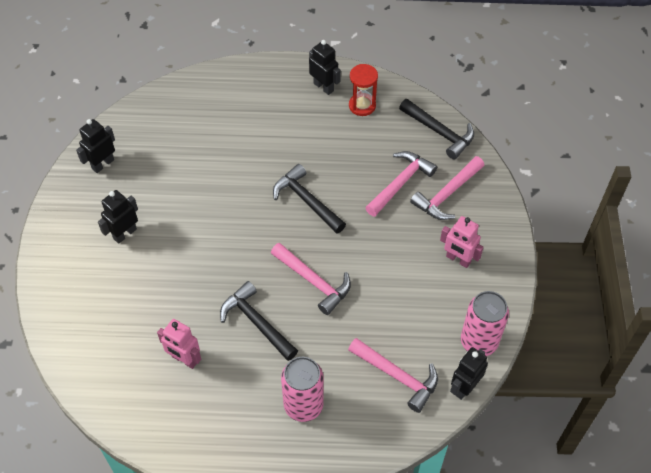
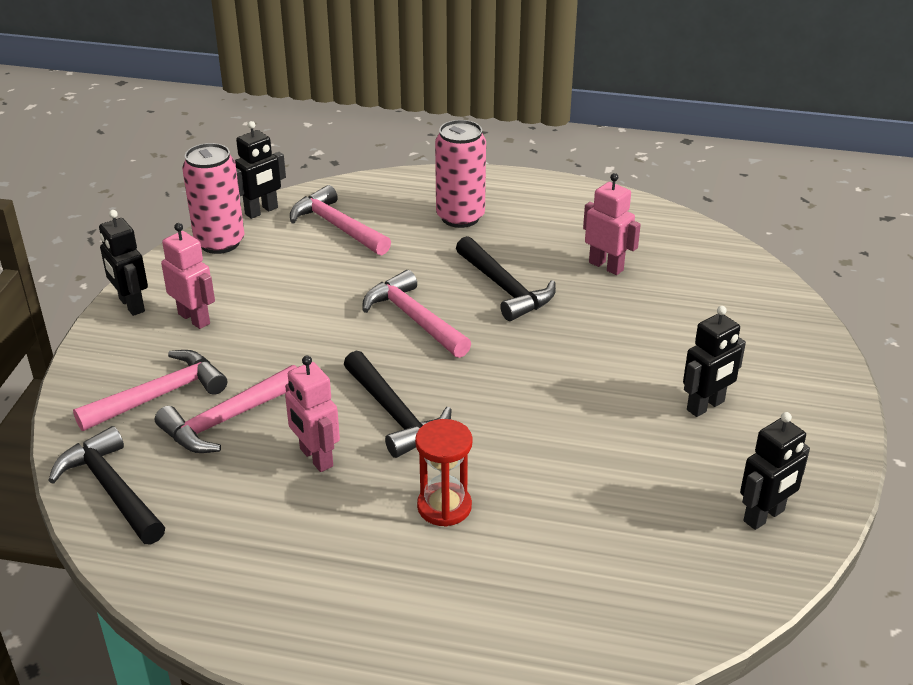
camera: 170 degrees left, 20 degrees down
black robot [309,40,341,95] -> black robot moved to [99,210,148,316]
red hourglass [349,64,378,116] -> red hourglass moved to [415,419,472,527]
none -> pink robot [285,356,340,472]

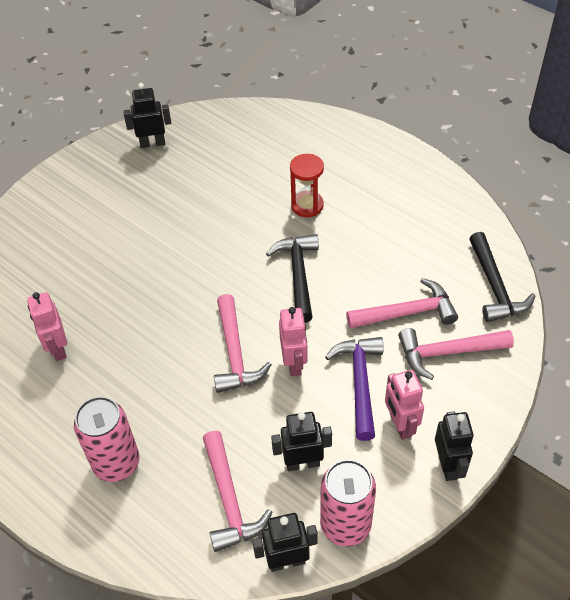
camera: 150 degrees left, 15 degrees up
pink robot [285,356,340,472] -> pink robot moved to [279,307,308,376]
black hammer [456,236,556,321] -> none
black robot [683,306,746,417] -> black robot moved to [271,412,332,471]
none -> purple hammer [325,337,383,441]

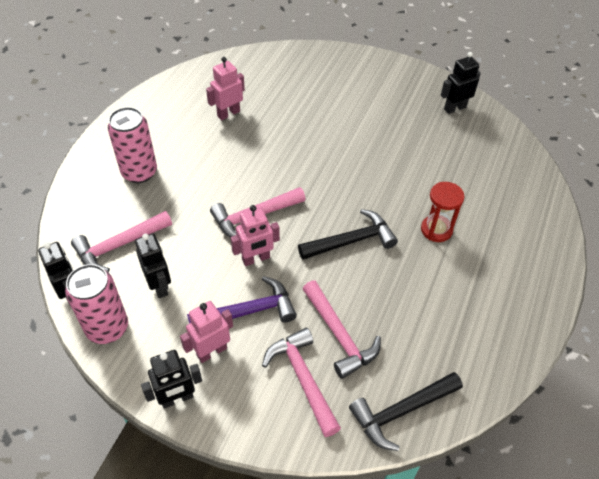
camera: 70 degrees right, 0 degrees up
black robot [123,83,171,148] -> black robot turned 90 degrees counterclockwise [441,52,481,114]

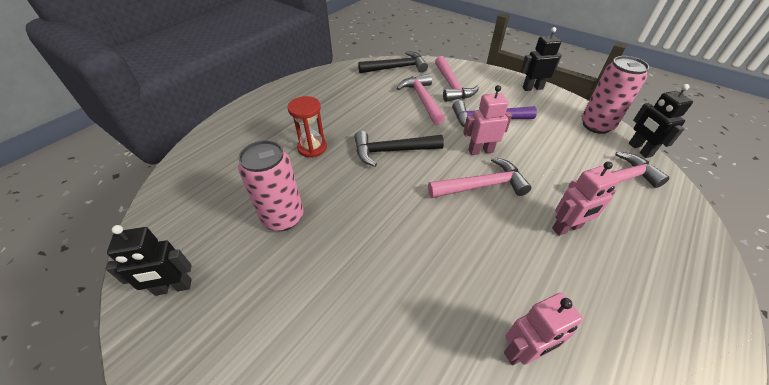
camera: 165 degrees left, 5 degrees down
pink can [108,107,157,183] -> pink can moved to [238,140,303,231]
black robot [135,234,171,298] -> none
pink robot [180,301,233,363] -> pink robot moved to [552,161,619,236]

